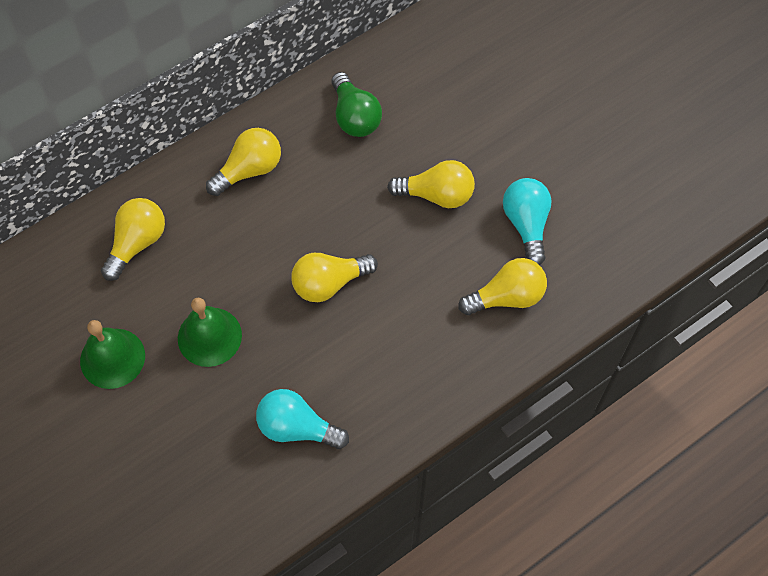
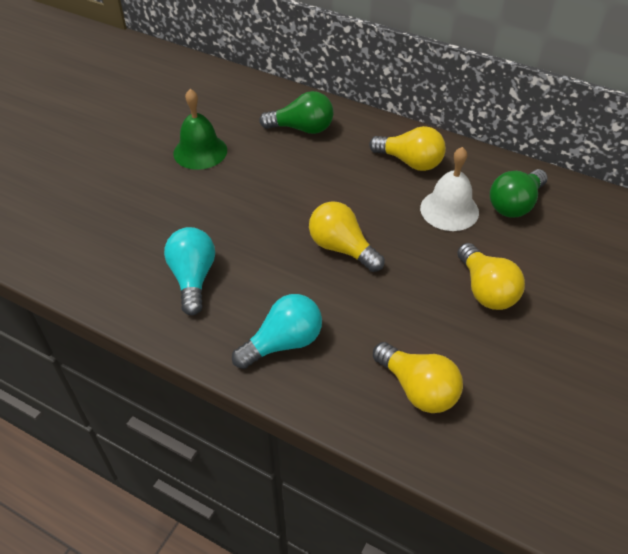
camera: 65 degrees right, 15 degrees down
yellow light bulb [101,198,165,281] -> green light bulb [259,91,334,134]
green bell [178,298,242,367] -> none
turquoise light bulb [503,178,552,265] -> turquoise light bulb moved to [232,294,322,369]
none -> white bell [420,147,479,231]

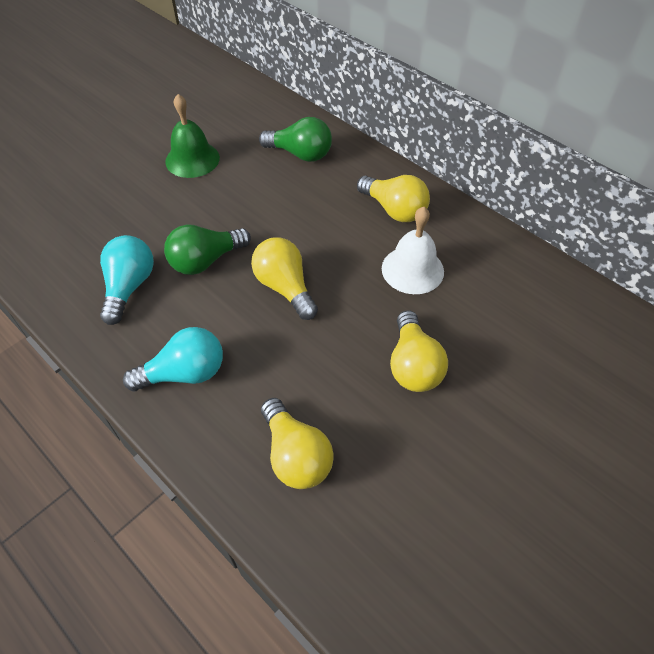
camera: 15 degrees right, 5 degrees up
green light bulb [490,169,548,218] -> green light bulb moved to [164,224,251,275]

